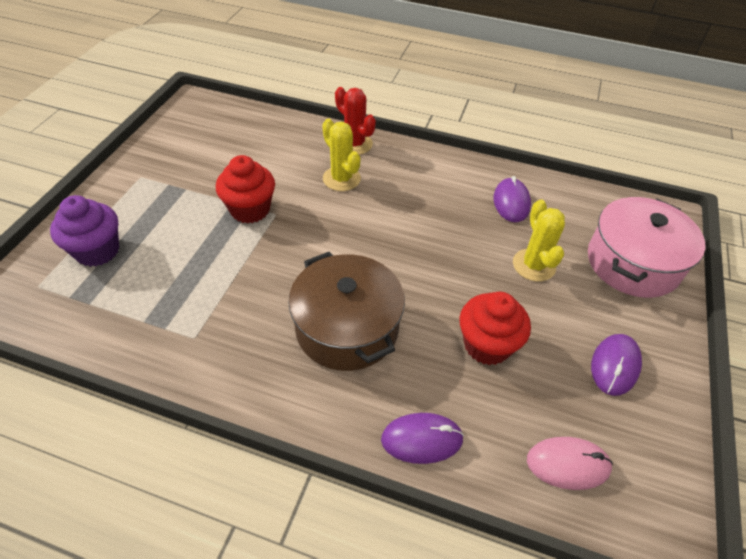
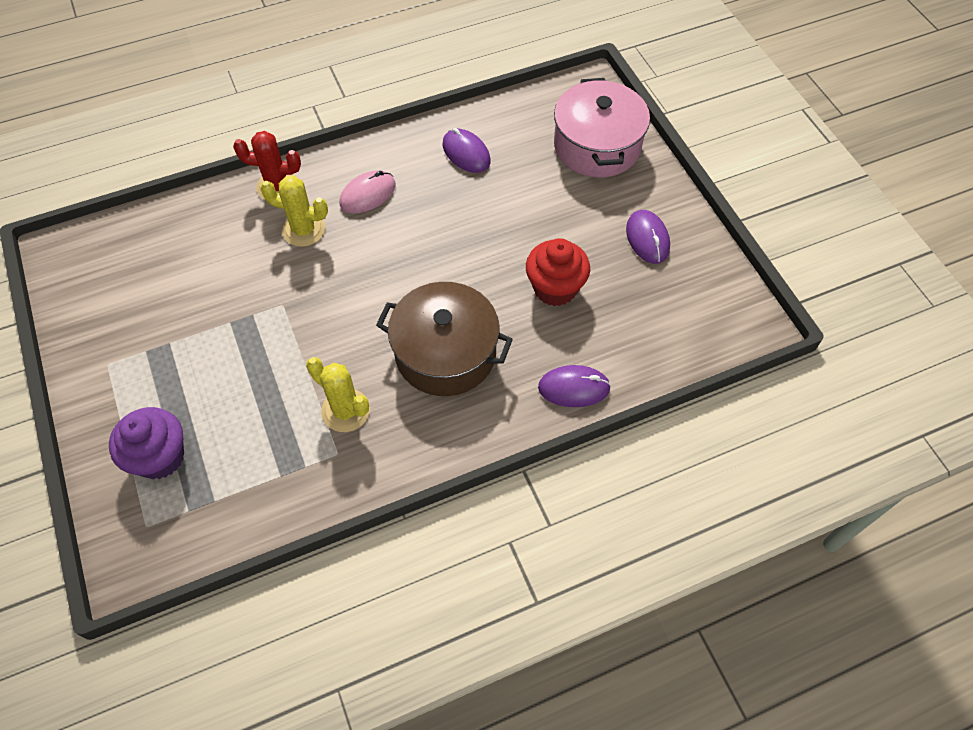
camera: 40 degrees left, 10 degrees up
red cupcake [216,155,275,224] -> none
purple mouse [381,413,464,464] -> purple mouse turned 45 degrees clockwise [538,365,611,407]
yellow cactus [513,199,565,281] -> yellow cactus moved to [306,357,370,432]
pink mouse [527,437,613,490] -> pink mouse moved to [340,170,396,213]

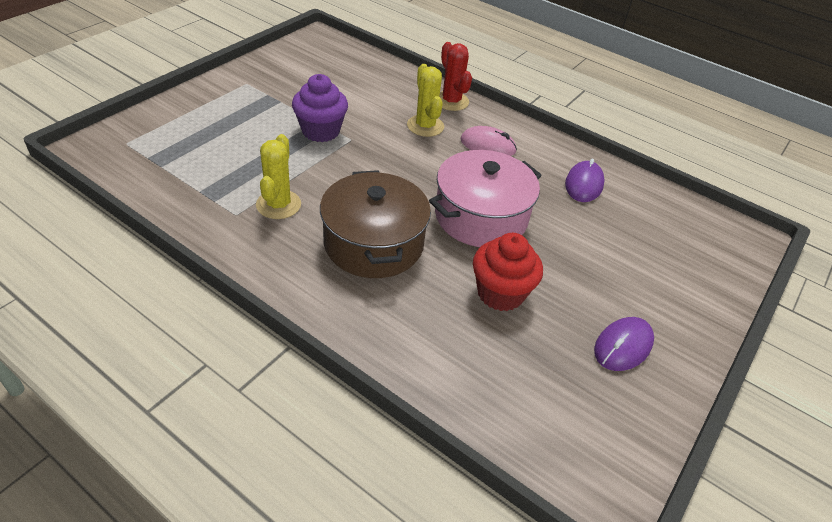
camera: 55 degrees right, 15 degrees down
purple cupcake [109,407,184,479] -> purple cupcake moved to [292,74,348,142]
purple mouse [538,365,611,407] -> none
pink pot [554,78,650,177] -> pink pot moved to [429,150,542,247]

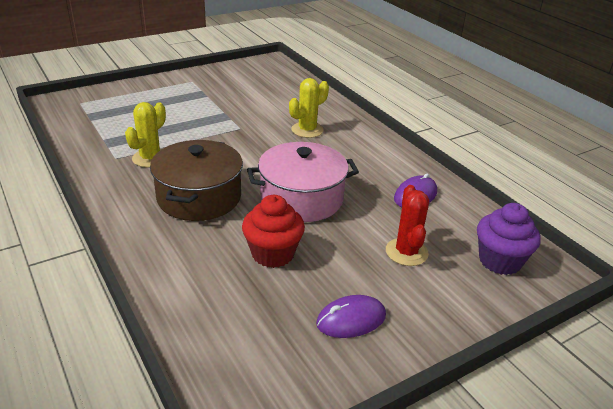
camera: 25 degrees right, 10 degrees down
purple cupcake [292,74,348,142] -> purple cupcake moved to [477,203,541,275]
yellow cactus [407,64,444,137] -> yellow cactus turned 45 degrees clockwise [289,78,329,138]
red cactus [439,42,472,111] -> red cactus moved to [386,185,429,266]
pink mouse [460,126,517,156] -> none

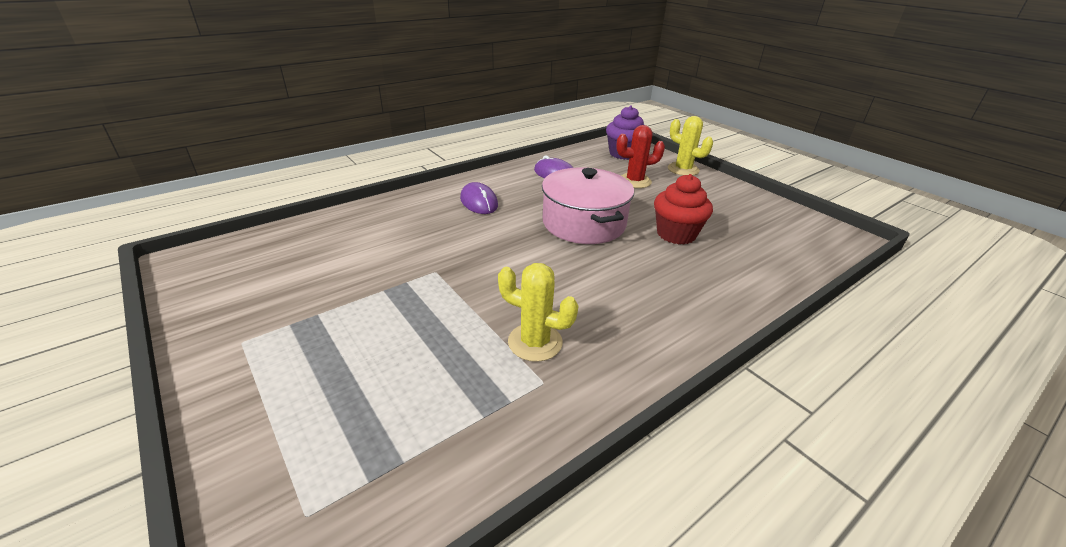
camera: 95 degrees left, 0 degrees up
brown pot [150,140,243,221] -> none
yellow cactus [289,78,329,138] -> yellow cactus moved to [668,116,713,176]
purple mouse [316,295,386,338] -> purple mouse moved to [460,182,498,214]

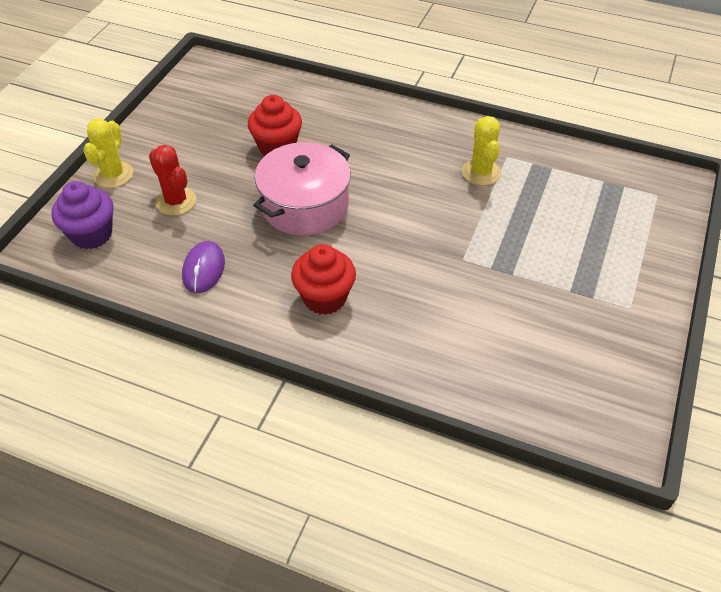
camera: 120 degrees left, 15 degrees up
purple mouse [460,182,498,214] -> red cupcake [291,244,356,315]

